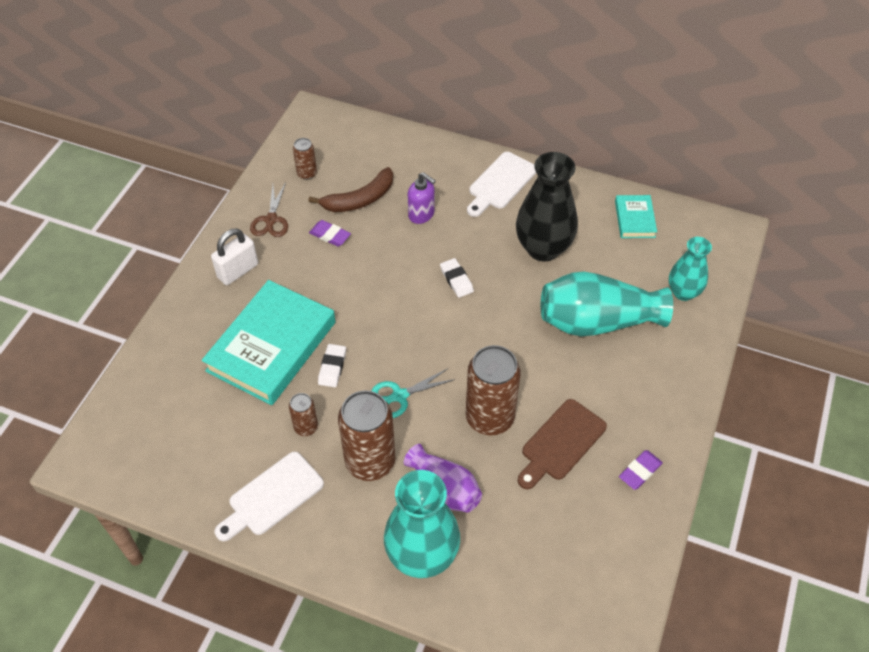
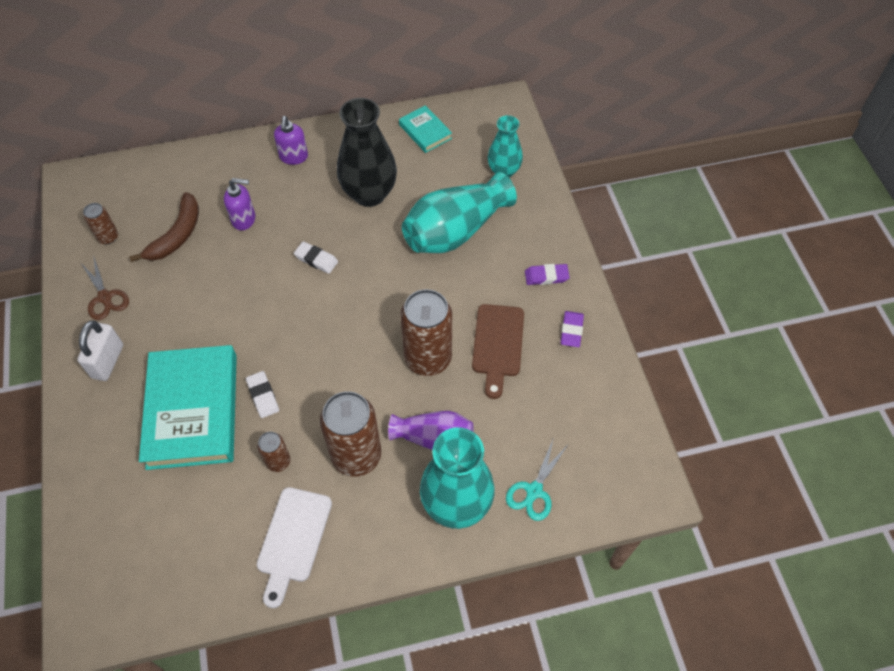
camera: 35 degrees left, 5 degrees up
purple eraser [309,220,351,246] -> purple eraser moved to [525,264,570,285]
turquoise scissors [371,369,455,418] -> turquoise scissors moved to [506,440,568,521]
white cutting board [467,152,536,217] -> purple soap dispenser [274,116,308,165]

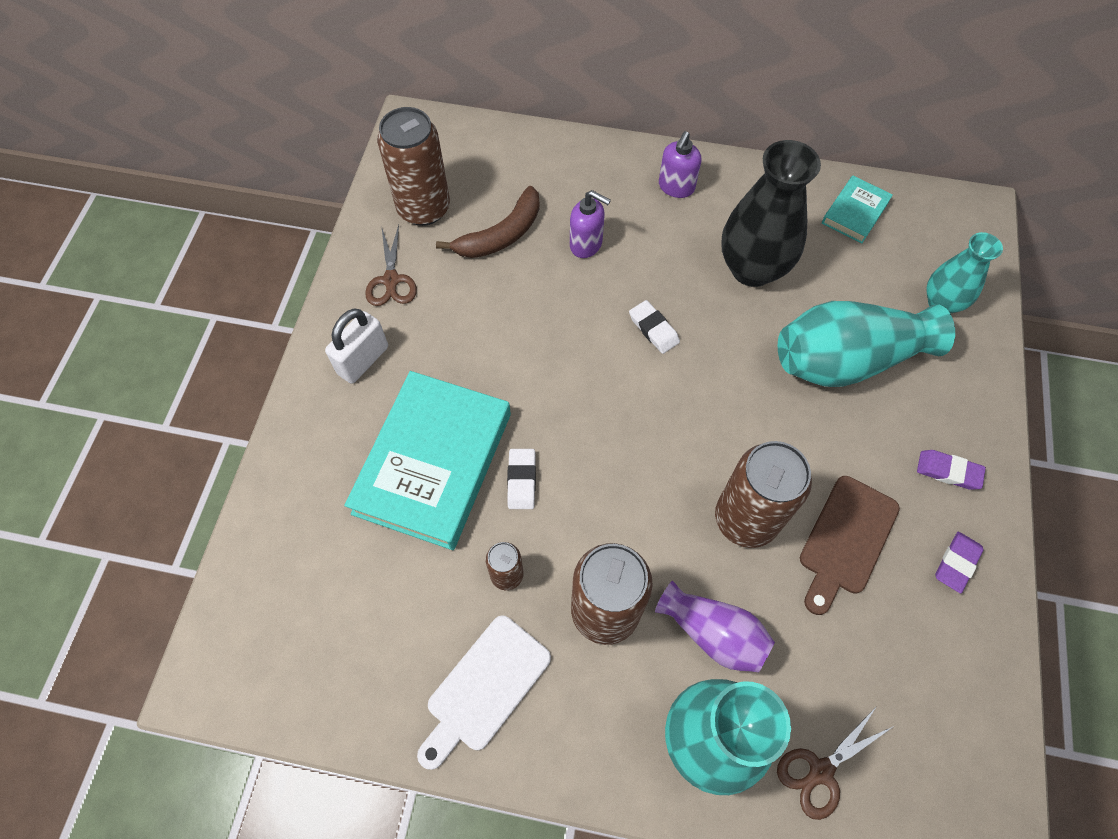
camera: 25 degrees right, 5 degrees up
brown can [83,203,118,244] -> brown can [377,107,450,226], size x2.02
turquoise book [399,105,452,153] -> turquoise book turned 45 degrees clockwise [822,176,893,243]
turquoise scissors [506,440,568,521] -> brown scissors [777,706,894,820]

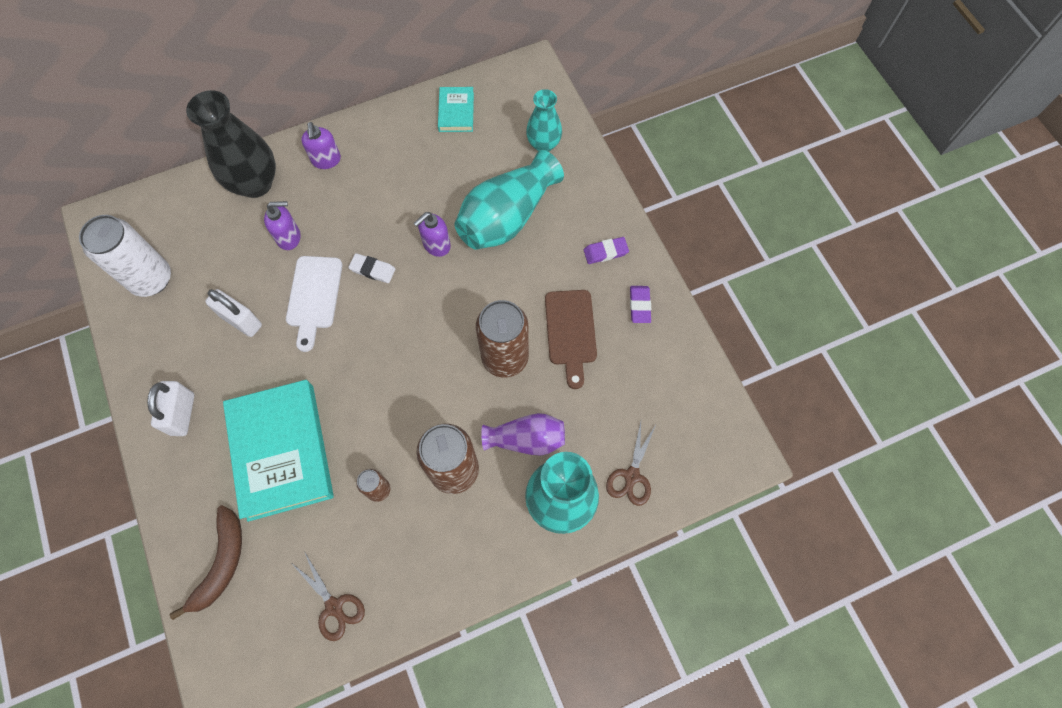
camera: 35 degrees left, 5 degrees up
brown scissors [365,225,417,306] -> brown scissors moved to [292,551,365,641]
brown can [377,107,450,226] -> white can [79,215,171,297]
white cutting board [417,615,551,770] -> white cutting board moved to [286,256,343,352]
brown banana [436,186,540,258] -> brown banana moved to [170,505,242,620]
white eraser [507,449,536,509] -> none
black vase [721,140,821,287] -> black vase moved to [186,90,276,198]
none -> white padlock [205,289,262,337]
none -> purple soap dispenser [413,212,451,257]

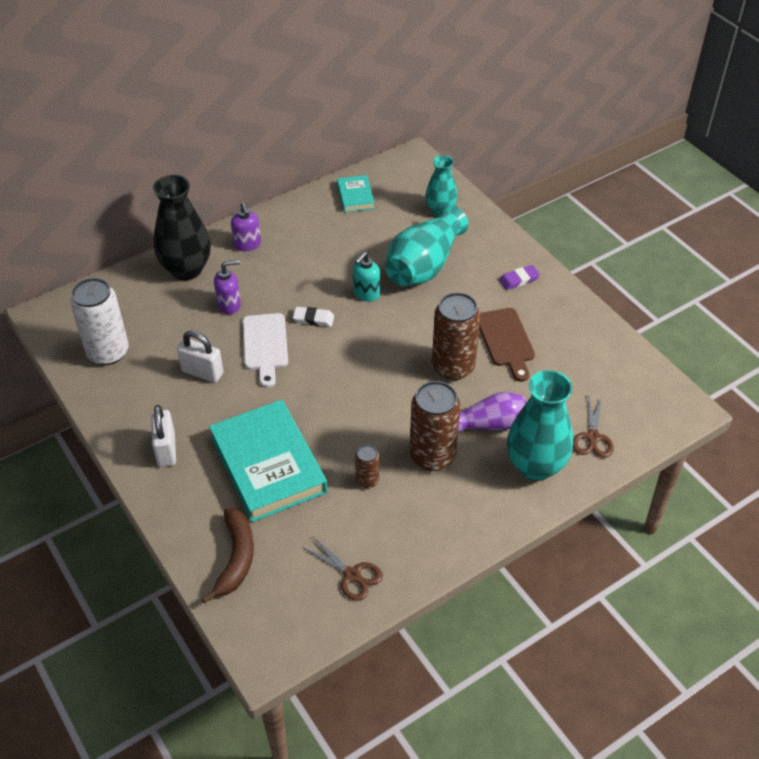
camera: 10 degrees left, 20 degrees down
purple soap dispenser [413,212,451,257] -> turquoise soap dispenser [353,252,380,302]
purple eraser [630,286,651,323] -> none

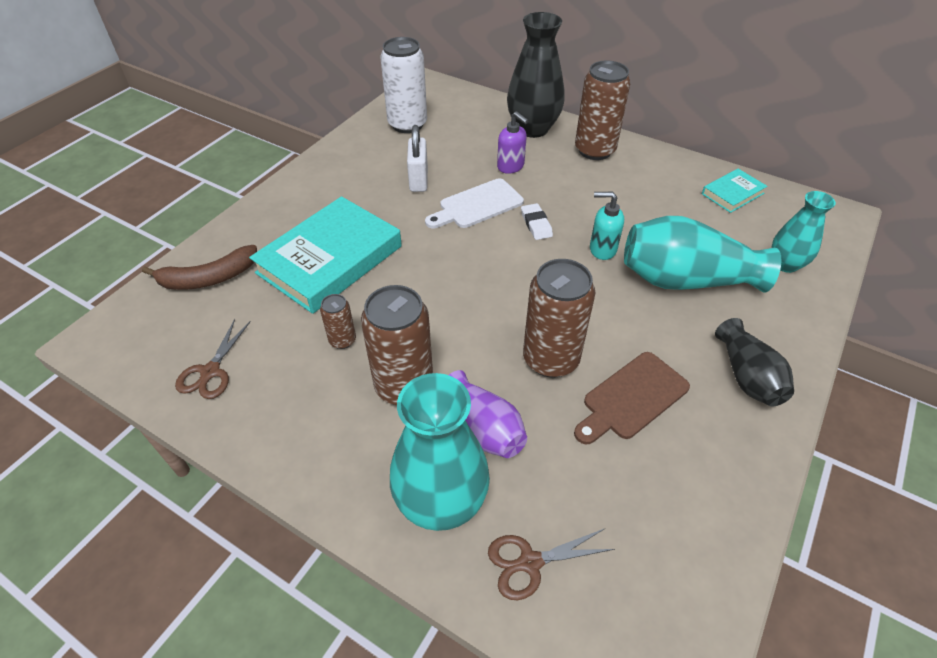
camera: 65 degrees right, 0 degrees up
white padlock [151,405,176,467] -> none
purple soap dispenser [231,203,261,251] -> brown can [575,61,631,160]
purple eraser [499,265,540,290] -> black vase [715,318,794,406]

